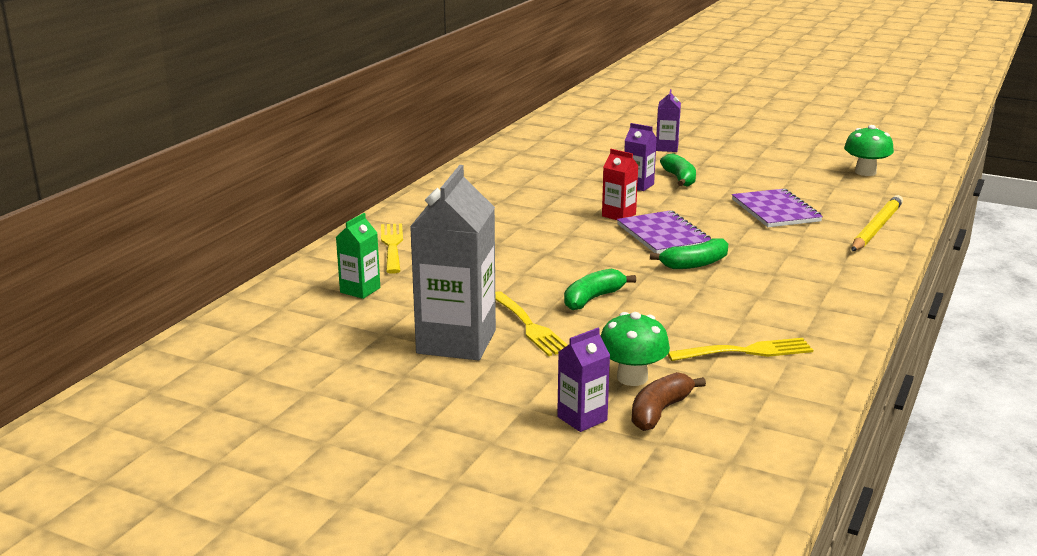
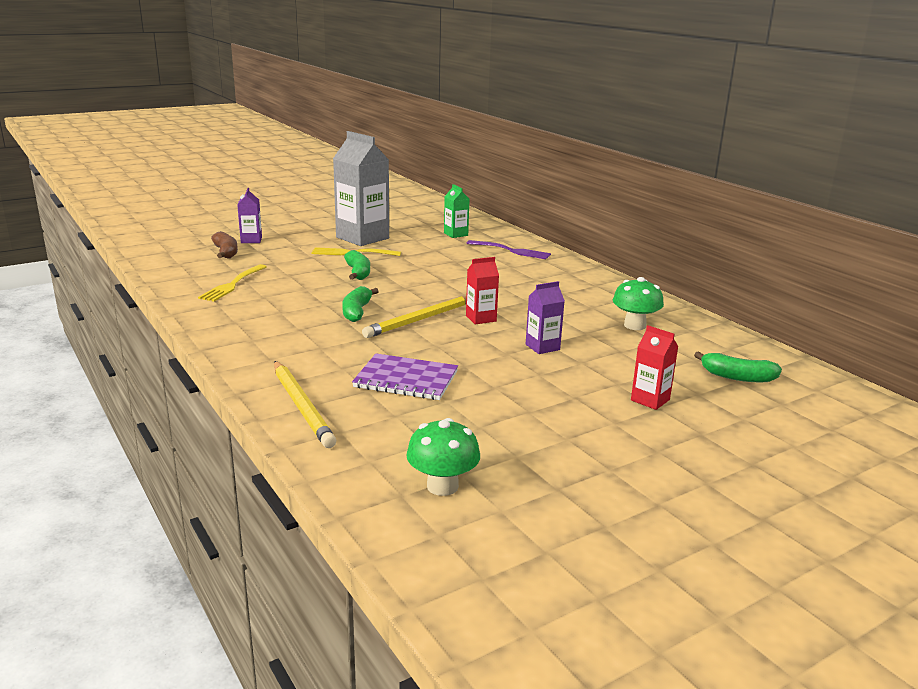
camera: 120 degrees right, 0 degrees up
yellow fork [381,223,403,274] -> purple fork [466,240,551,259]
green mushroom [601,312,670,386] -> green mushroom moved to [613,277,664,330]
purple notebook [617,210,711,254] -> yellow pencil [362,296,467,338]
purple carton [656,89,681,152] -> red carton [631,325,679,410]
green banana [660,153,696,187] -> green banana moved to [694,351,782,382]

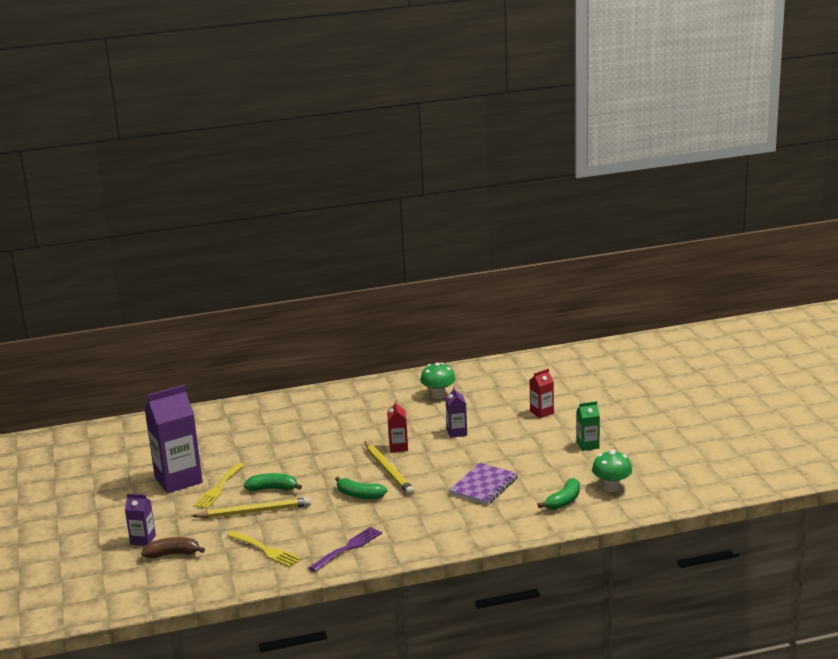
camera: 70 degrees left, 0 degrees up
yellow pencil [274,361,336,448] -> yellow pencil moved to [192,497,311,518]
grey carton [333,131,389,246] -> purple carton [145,385,203,493]
green carton [444,184,470,238] -> green carton moved to [577,401,600,451]
purple fork [466,240,551,259] -> purple fork moved to [309,527,382,572]
green banana [694,351,782,382] -> green banana moved to [538,478,580,510]

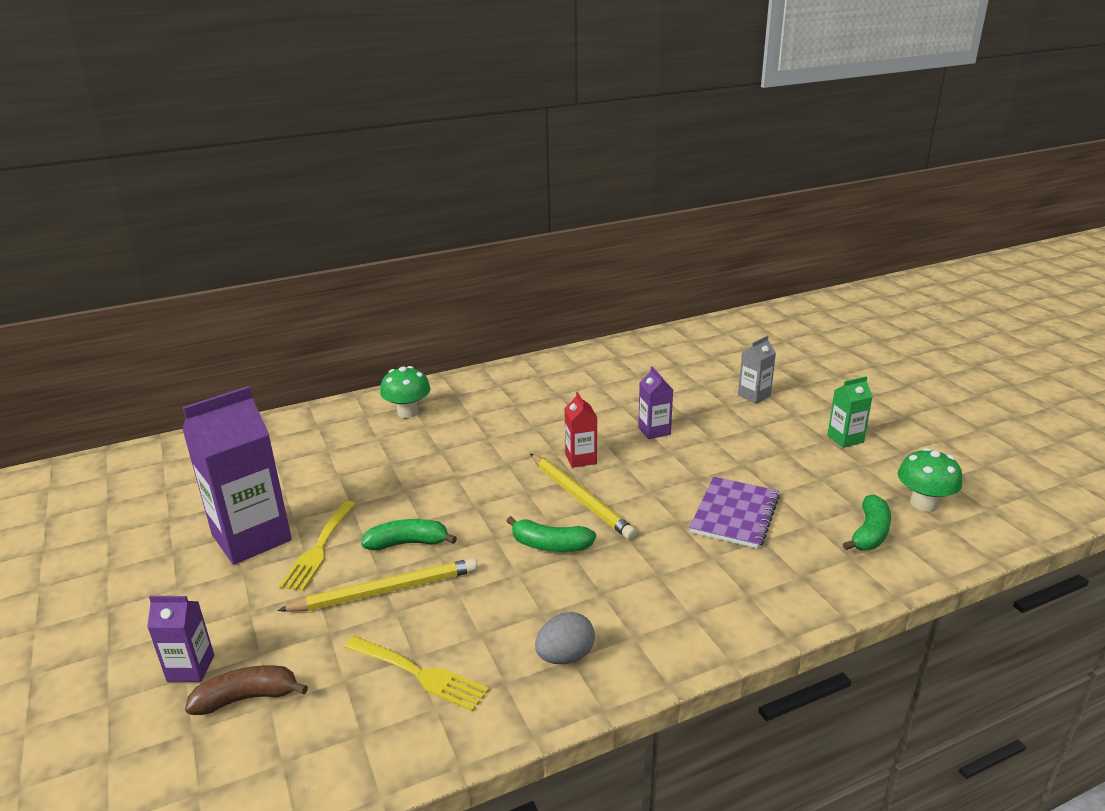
camera: 10 degrees left, 5 degrees up
purple fork [309,527,382,572] -> grey egg [535,612,595,664]
green mushroom [420,362,455,399] -> green mushroom moved to [380,366,431,418]
red carton [530,369,554,418] -> grey carton [738,336,776,404]

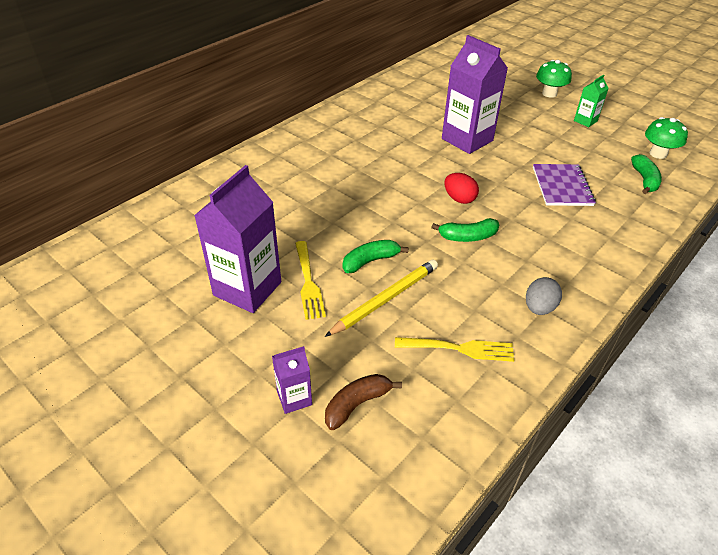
camera: 25 degrees left, 15 degrees up
green mushroom [380,366,431,418] -> green mushroom moved to [536,60,572,98]
yellow pencil [530,453,637,540] -> red egg [444,173,479,204]
red carton [565,392,597,468] -> none
purple carton [638,367,673,439] -> purple carton [442,35,508,154], size x2.05
grey carton [738,336,776,404] -> none

